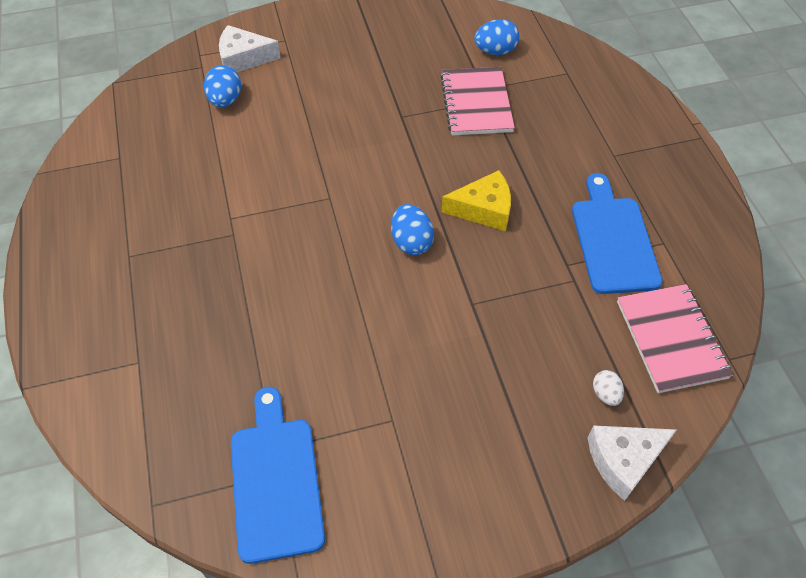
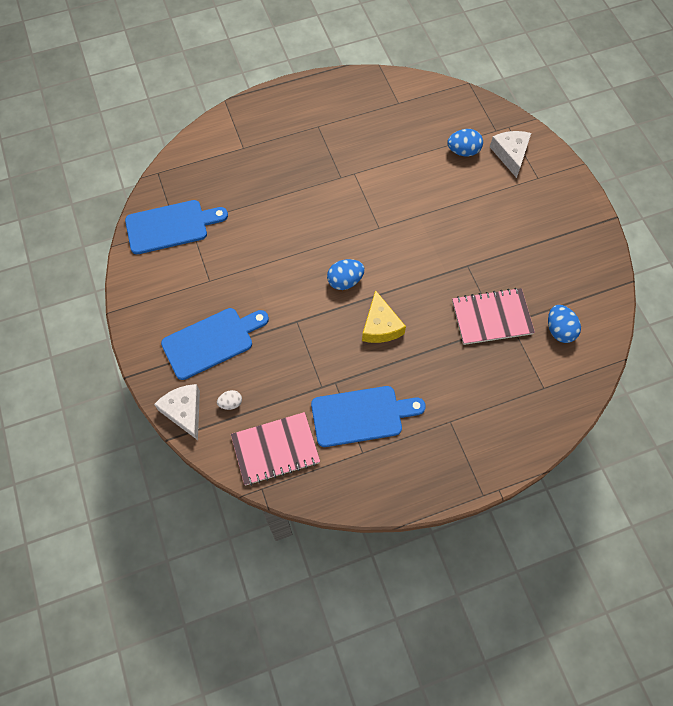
camera: 85 degrees right, 10 degrees up
none -> blue cutting board [161,308,269,380]

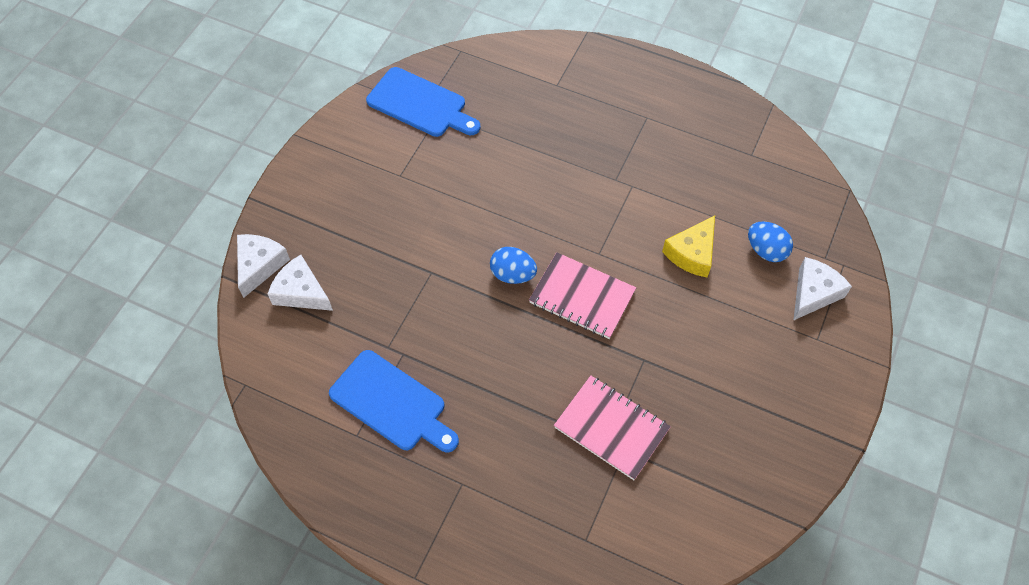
camera: 45 degrees right, 5 degrees down
blue cutting board [161,308,269,380] -> none
white egg [217,390,242,410] -> white cheese [268,255,333,311]
pink notebook [231,412,320,486] -> pink notebook moved to [529,252,636,339]
yellow cheese [362,290,406,343] -> yellow cheese moved to [662,216,715,277]
blue egg [548,305,581,343] -> none

